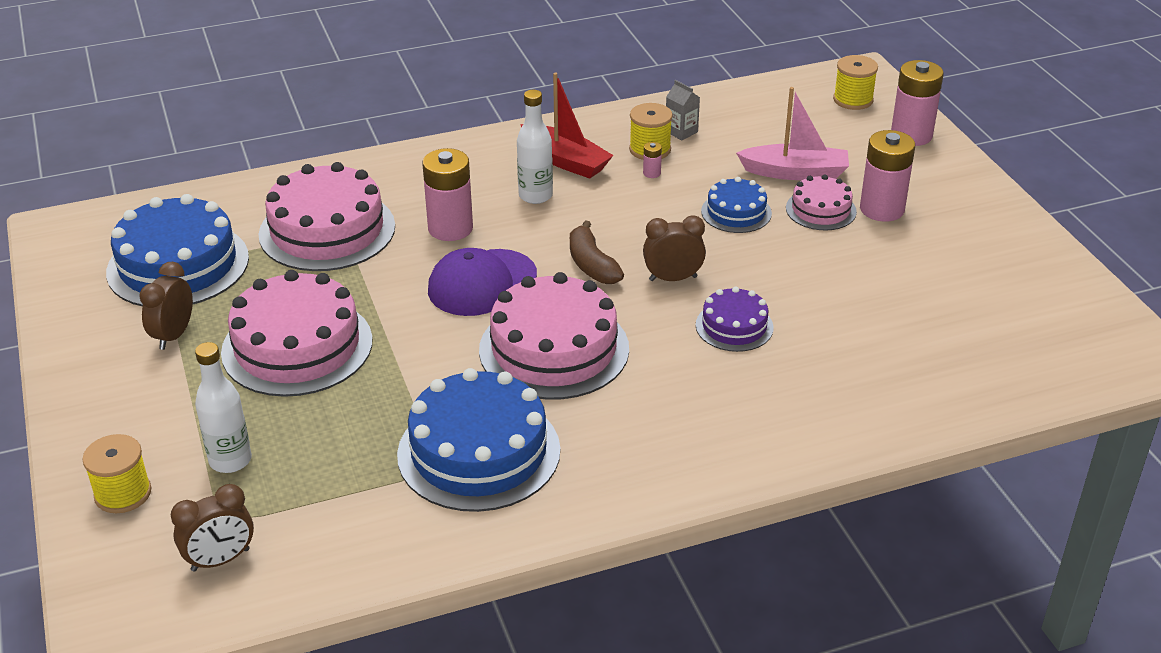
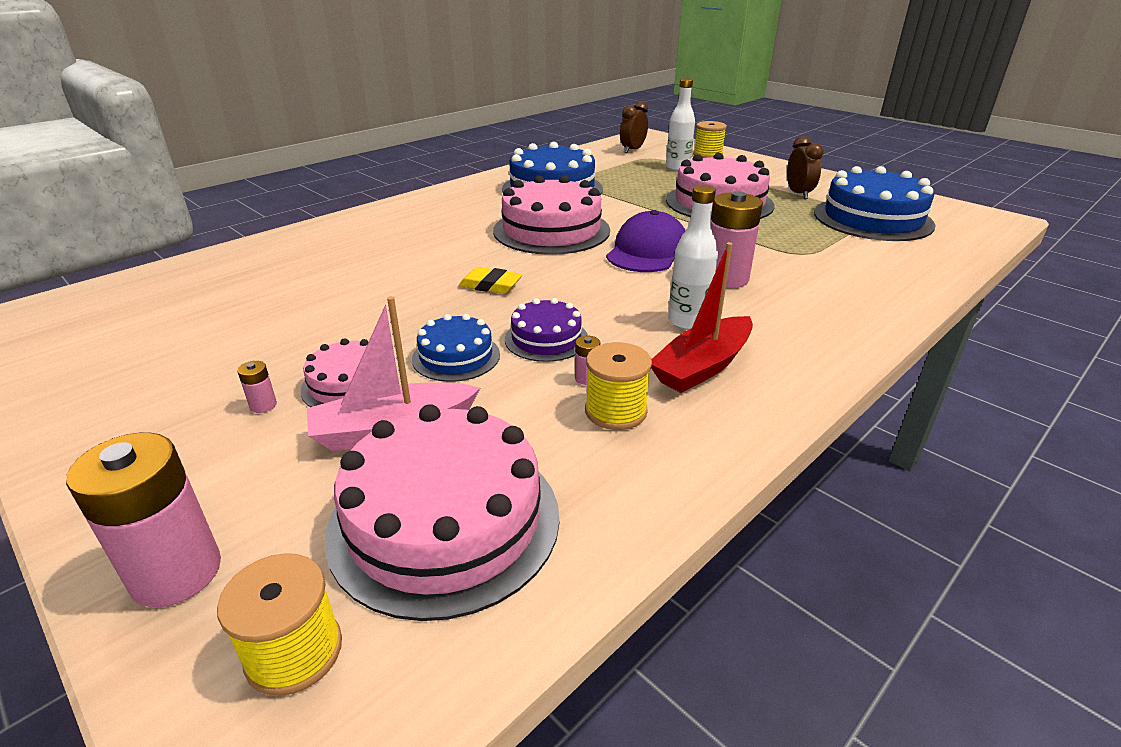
camera: 155 degrees right, 5 degrees down
pink cake [259,162,395,271] -> pink cake moved to [325,404,559,621]
red boat [520,73,613,179] -> red boat turned 60 degrees counterclockwise [651,242,753,393]
brown banana [570,220,624,284] -> none
brown clock [643,215,706,281] -> yellow eraser [459,267,523,294]
grey carton [666,80,700,140] -> none
purple cake [696,287,774,352] -> purple cake moved to [505,298,588,362]
pink battery [860,130,915,222] -> pink battery [237,361,277,413], size x0.42

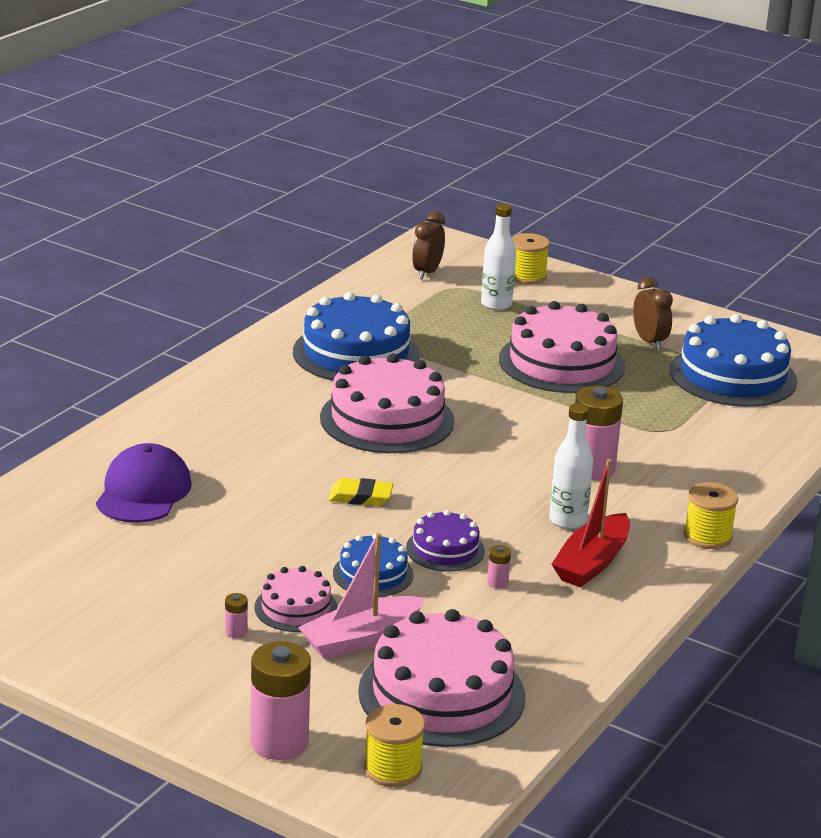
camera: 15 degrees left, 5 degrees down
yellow spool [585,342,652,430] -> yellow spool moved to [684,482,738,549]
purple cap [606,210,686,272] -> purple cap moved to [96,443,192,523]

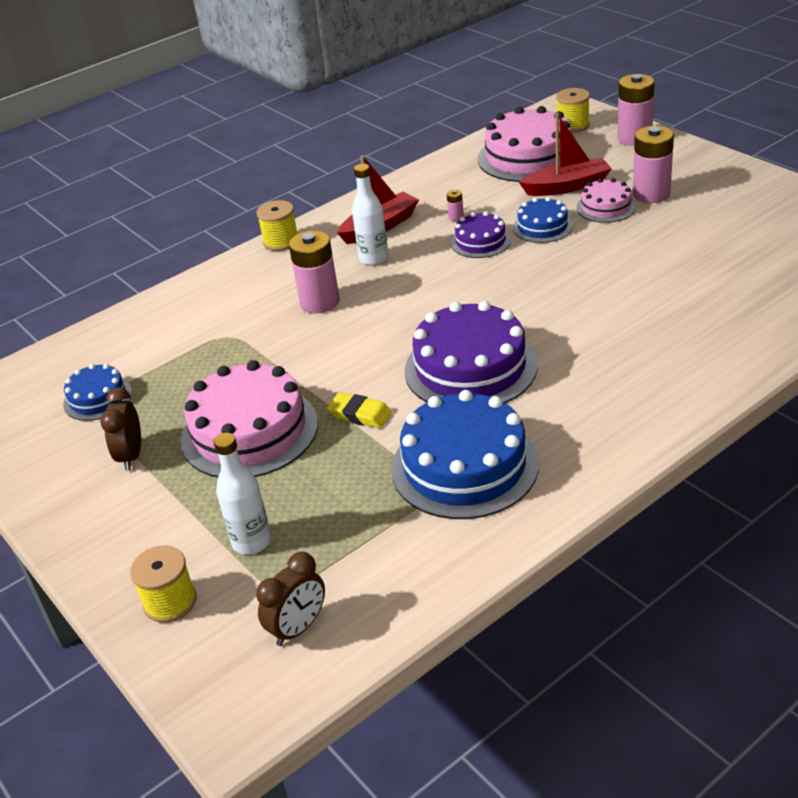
camera: 155 degrees left, 10 degrees up
purple cap [96,443,192,523] -> none
pink battery [225,593,248,638] -> pink battery [633,126,674,203], size x2.41
pink boat [298,533,426,660] -> red boat [519,113,612,196]
pink cake [320,354,454,453] -> purple cake [405,301,538,403]
yellow eraser [328,478,393,506] -> yellow eraser moved to [327,392,392,428]
blue cake [670,314,797,407] -> blue cake [63,364,132,421], size x0.53

